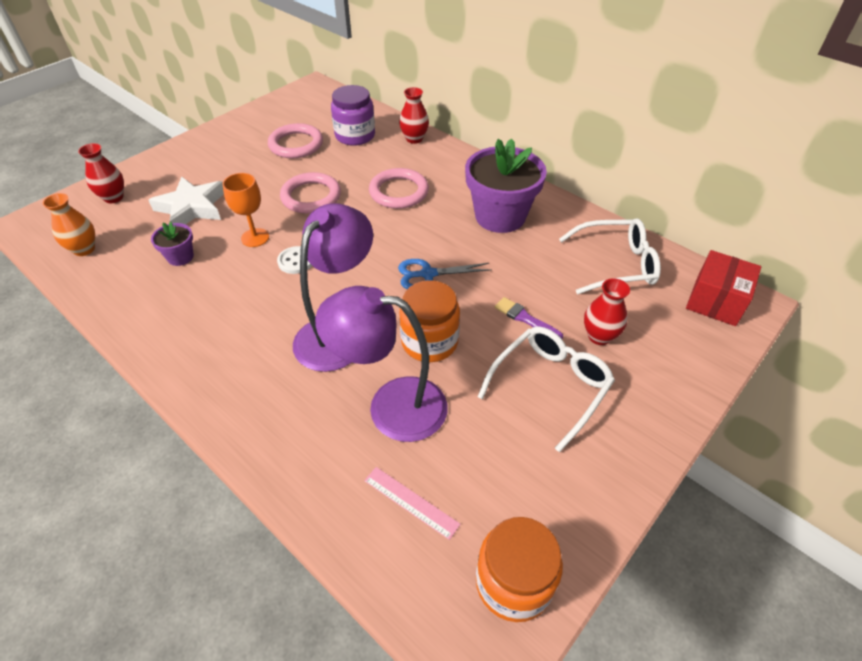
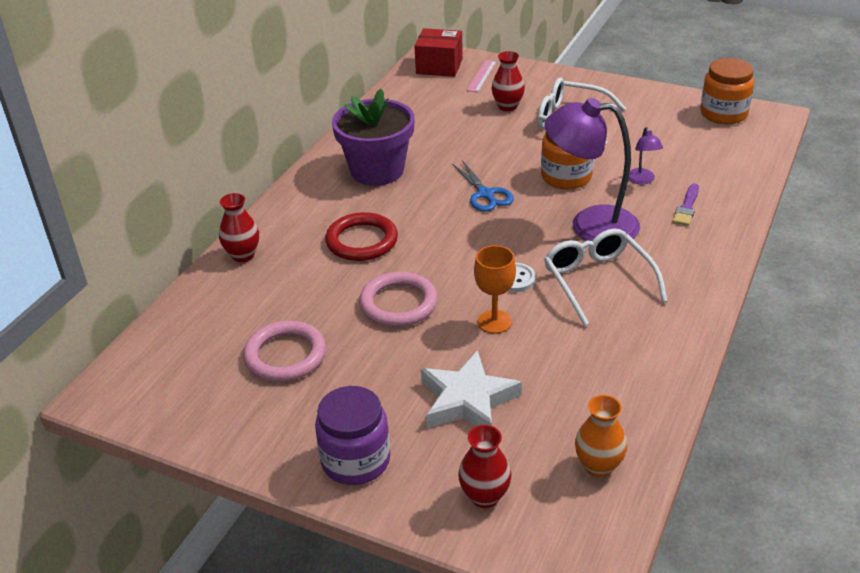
camera: 105 degrees left, 10 degrees down
purple flower pot [151,222,194,266] -> none
purple lamp [315,286,448,442] -> purple lamp [628,127,663,184], size x0.45
purple jar [331,85,375,146] -> purple jar moved to [315,386,390,485]
pink ruler [364,467,461,540] -> pink ruler moved to [467,60,497,92]
pink ring [369,168,429,209] -> red ring [325,212,398,261]
purple brush [495,297,563,339] -> purple brush moved to [672,183,699,226]
white glasses [559,218,661,294] -> white glasses moved to [544,229,668,326]

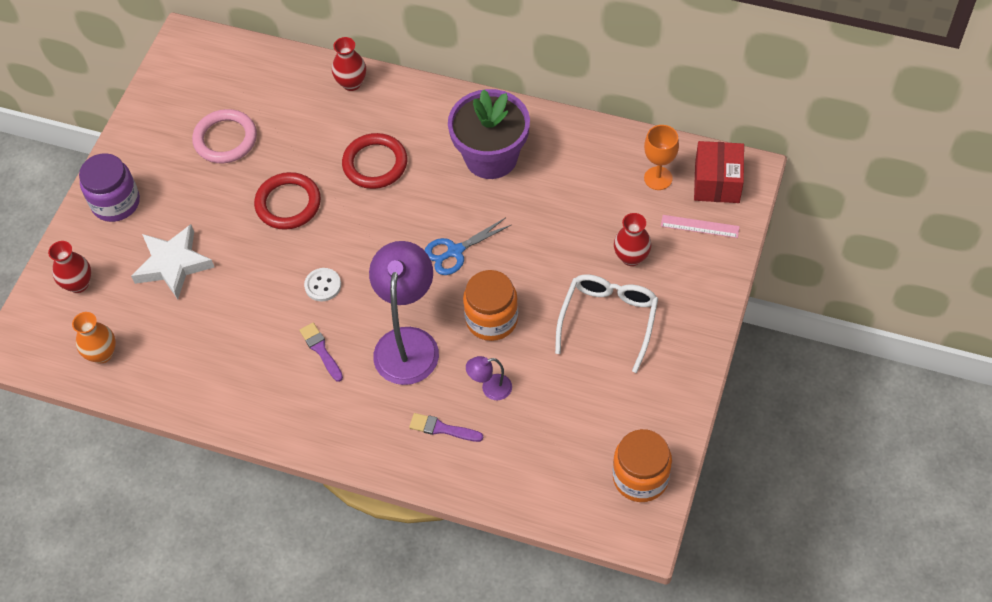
camera: 85 degrees right, 20 degrees up
pink ring [359,272,438,327] -> red ring [254,172,321,230]
orange goblet [474,245,516,334] -> orange goblet moved to [644,125,679,190]
white glasses [544,229,668,326] -> purple brush [299,323,343,382]

